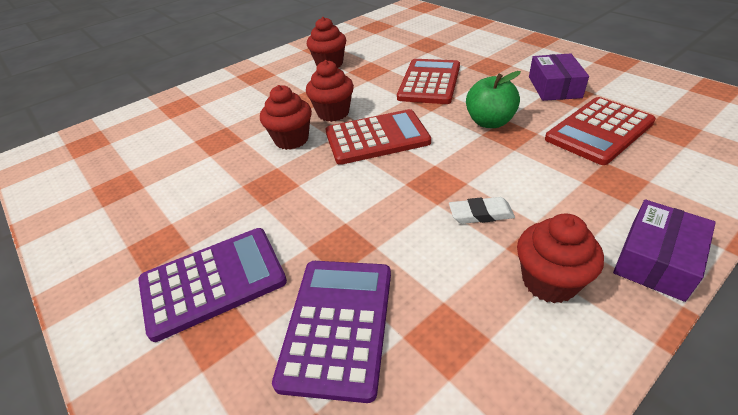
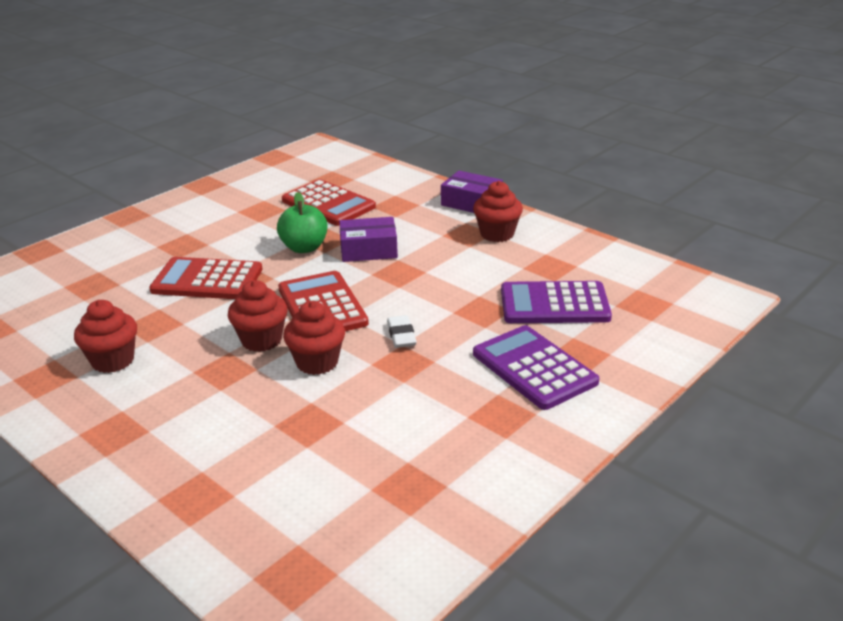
camera: 100 degrees left, 10 degrees down
white eraser [449,197,515,224] -> white eraser moved to [387,315,417,348]
purple box [529,53,589,101] -> purple box moved to [339,217,398,262]

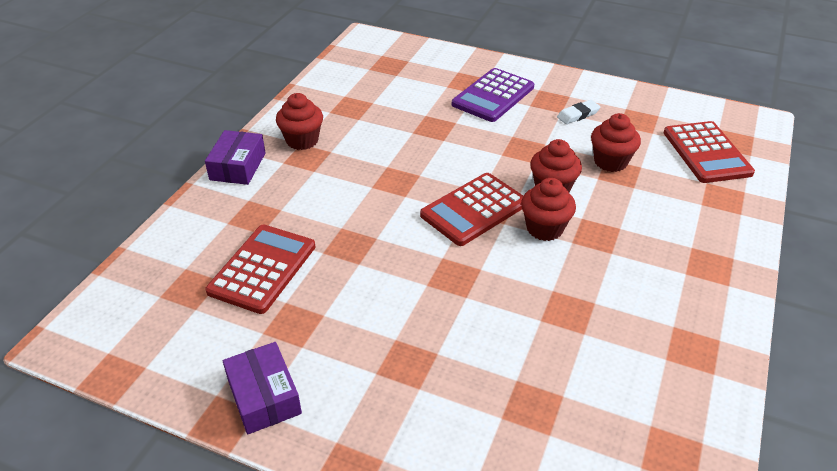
camera: 110 degrees left, 10 degrees up
red cupcake [74,300,137,373] -> red cupcake moved to [591,113,641,172]
red calculator [149,257,262,299] -> red calculator moved to [664,121,755,183]
green apple [277,192,328,253] -> none
purple box [339,217,398,262] -> purple box moved to [223,342,302,435]
white eraser [387,315,417,348] -> white eraser moved to [557,100,600,124]
purple calculator [501,281,612,323] -> none

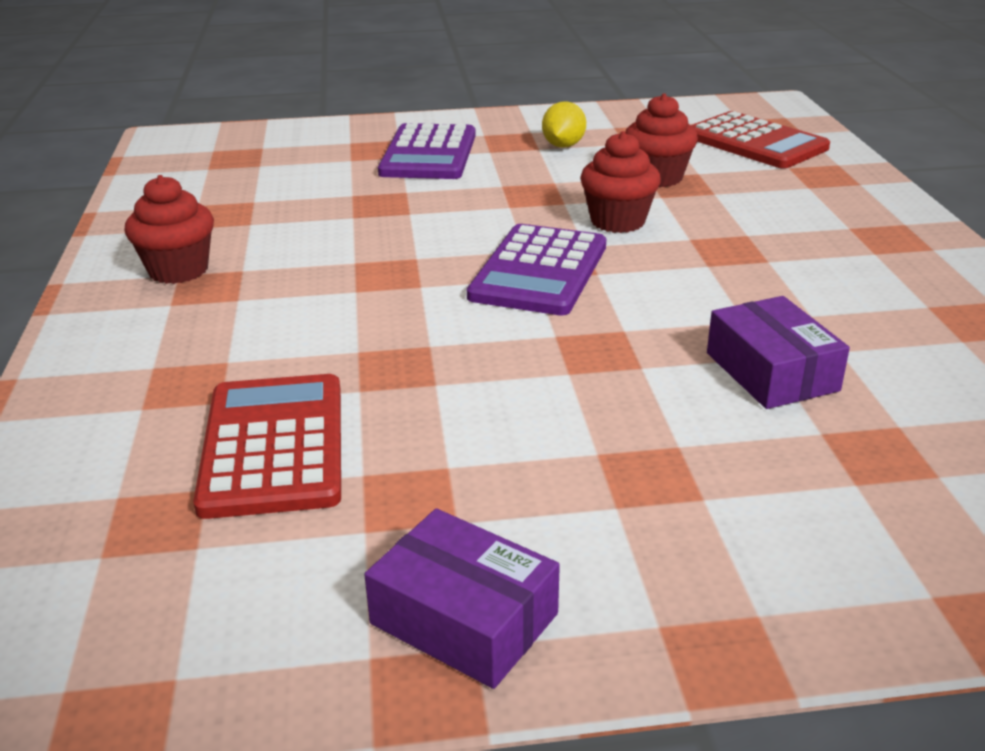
camera: 30 degrees left, 10 degrees down
purple box [205,130,265,185] -> purple box moved to [707,296,850,409]
red calculator [420,173,523,246] -> purple calculator [467,224,606,316]
red cupcake [521,178,576,241] -> none
white eraser [557,100,600,124] -> yellow lemon [542,101,586,148]

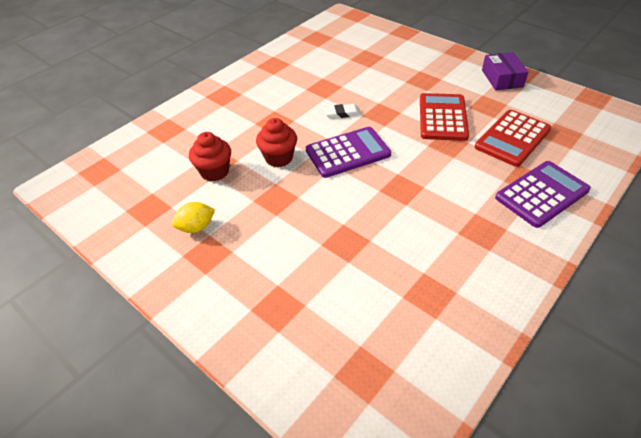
camera: 130 degrees left, 15 degrees up
red cupcake [124,175,214,284] -> none
purple calculator [378,123,476,179] -> purple calculator moved to [495,161,591,228]
red calculator [691,111,830,169] -> red calculator moved to [420,93,469,141]
purple box [707,296,850,409] -> none
none -> white eraser [324,104,361,119]

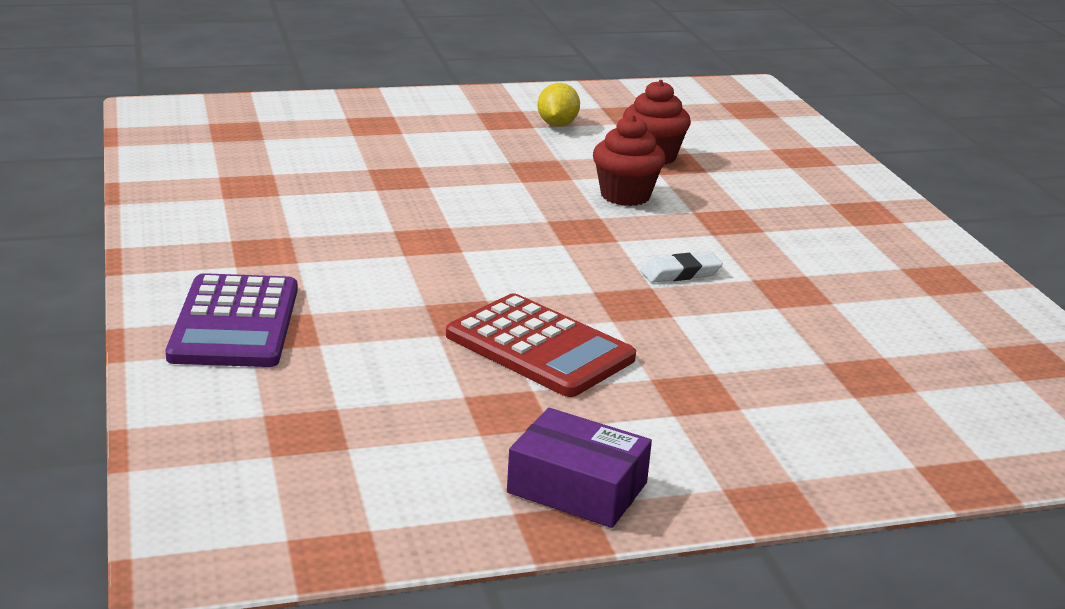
camera: 120 degrees right, 20 degrees down
purple calculator [306,127,391,178] -> none
white eraser [324,104,361,119] -> white eraser turned 45 degrees clockwise [640,252,723,283]
red calculator [475,110,551,167] -> none

